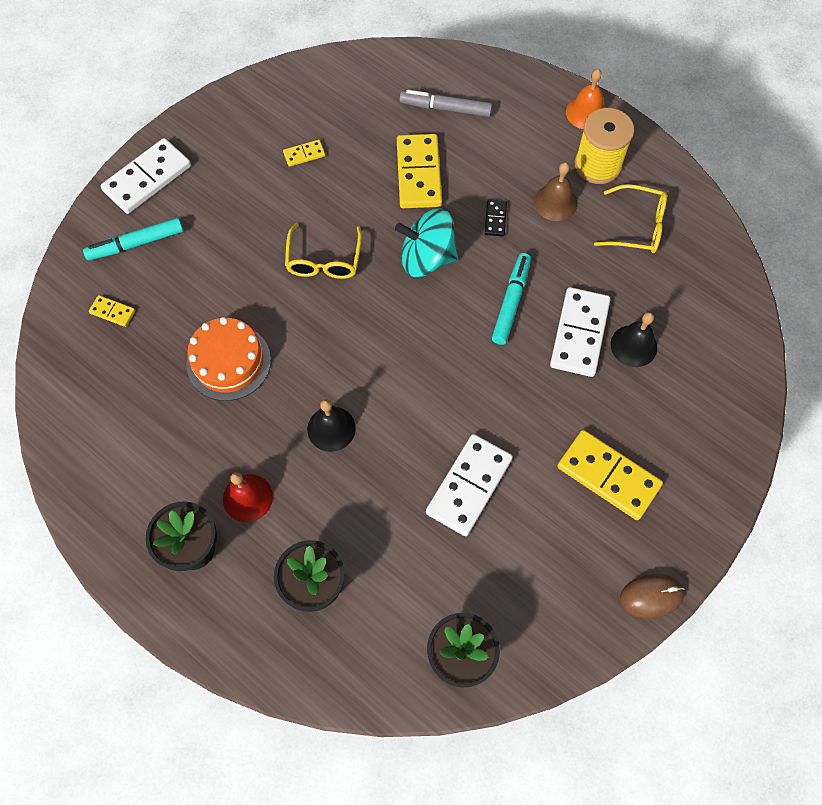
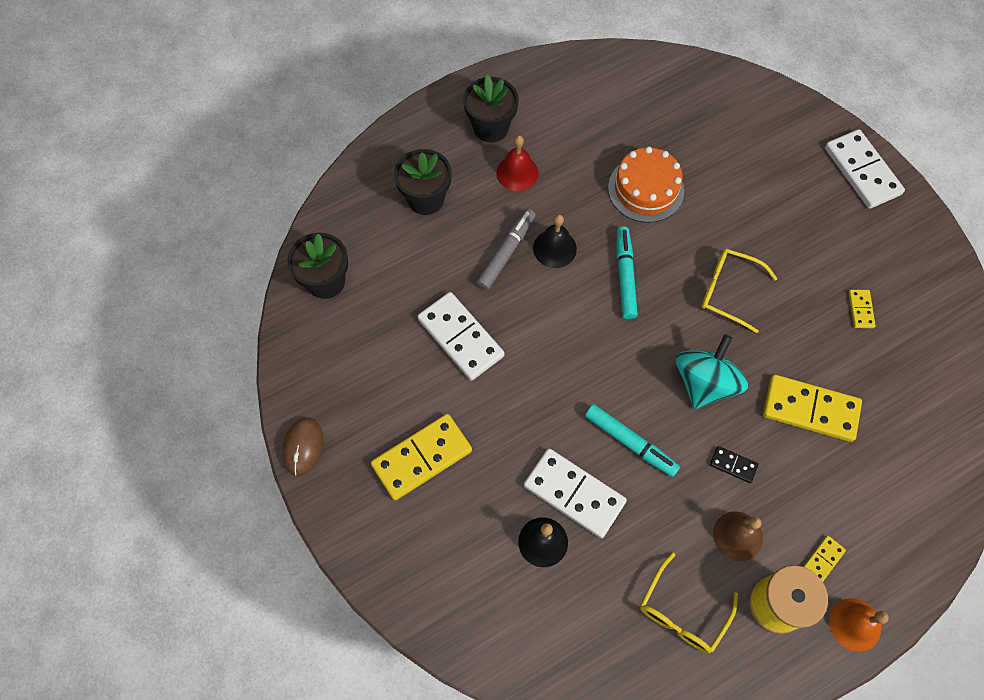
camera: 110 degrees right, 0 degrees up
turquoise marker [83,218,183,260] -> turquoise marker moved to [617,226,638,319]
yellow domino [89,295,135,327] -> yellow domino moved to [803,536,846,582]
grey marker [400,90,492,117] -> grey marker moved to [476,209,536,290]

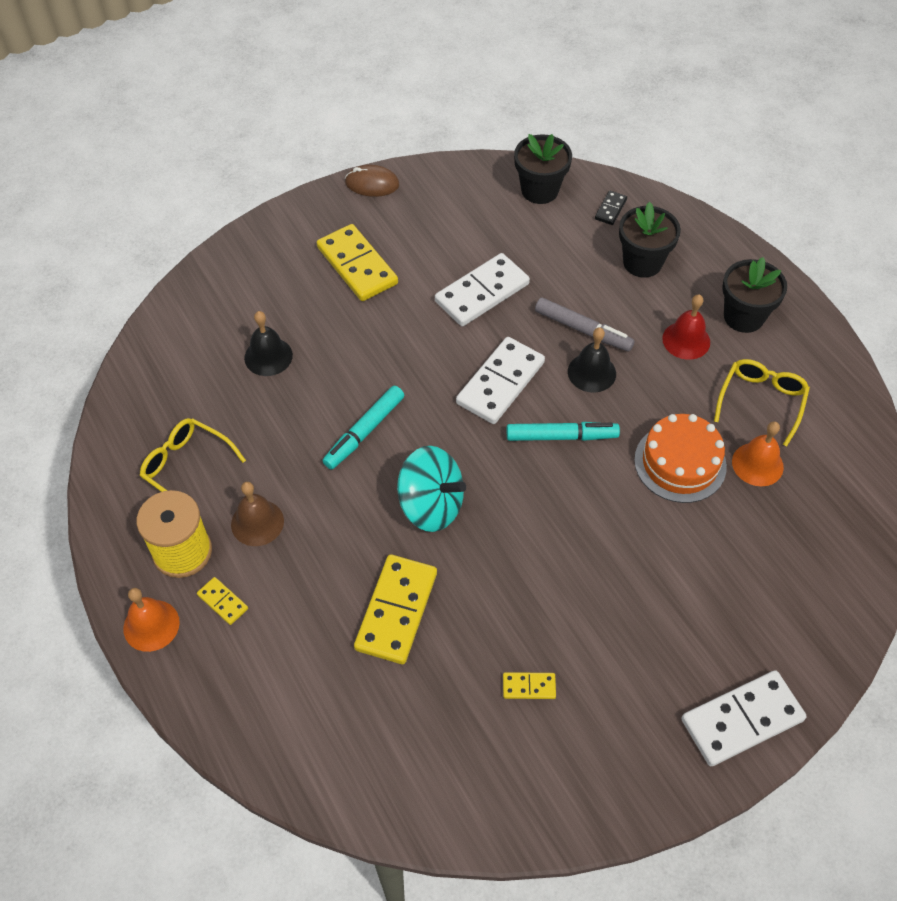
camera: 90 degrees right, 10 degrees down
white domino [524,449,627,538] -> white domino moved to [456,337,545,424]
yellow glasses [701,249,778,333] -> yellow glasses moved to [714,359,810,447]
black domino [710,446,758,483] -> black domino moved to [595,191,627,225]
none -> orange bell [732,422,784,486]

